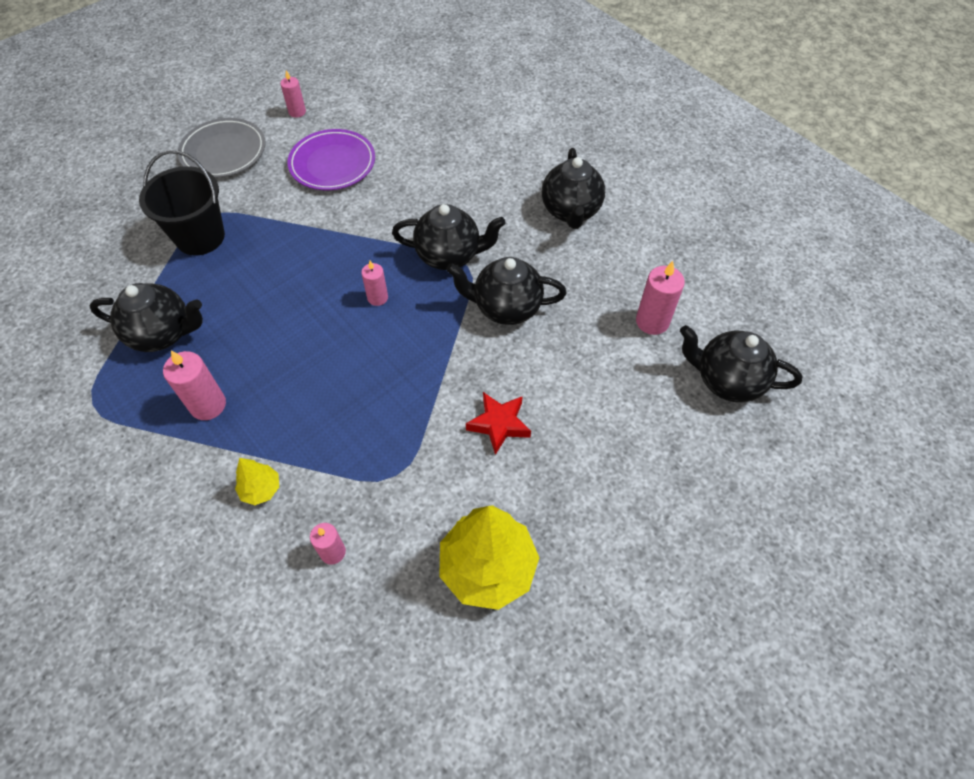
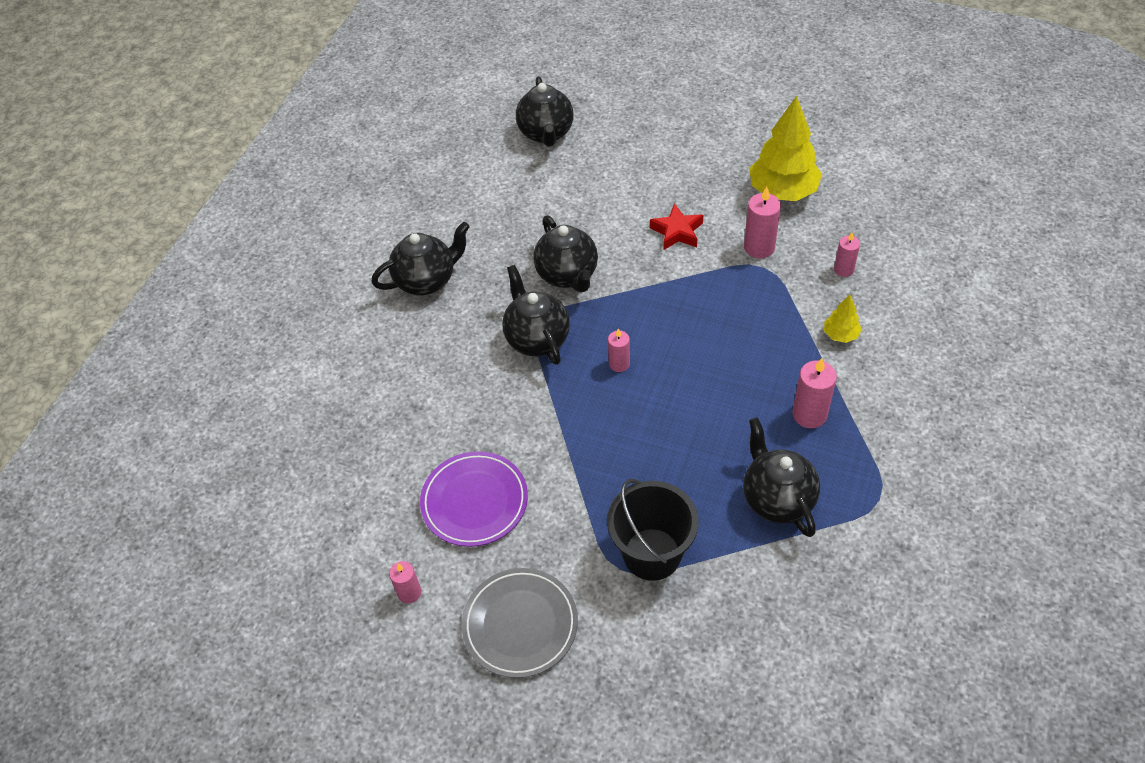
camera: 115 degrees left, 5 degrees down
pink candle [636,261,685,335] -> pink candle moved to [744,187,781,258]

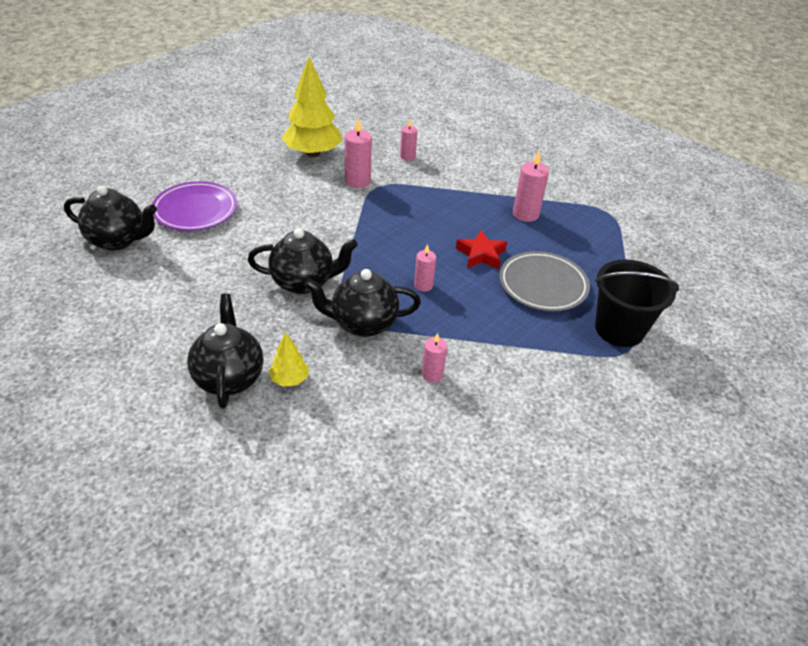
camera: 75 degrees left, 10 degrees down
pink candle [389,561,421,604] -> pink candle moved to [422,333,447,383]
purple plate [420,451,528,547] -> purple plate moved to [152,181,237,231]
grey plate [462,568,578,678] -> grey plate moved to [499,251,590,311]
red star [650,204,703,250] -> red star moved to [456,230,507,269]
black teapot [743,417,820,537] -> none
yellow tree [824,295,862,343] -> yellow tree moved to [269,332,309,387]

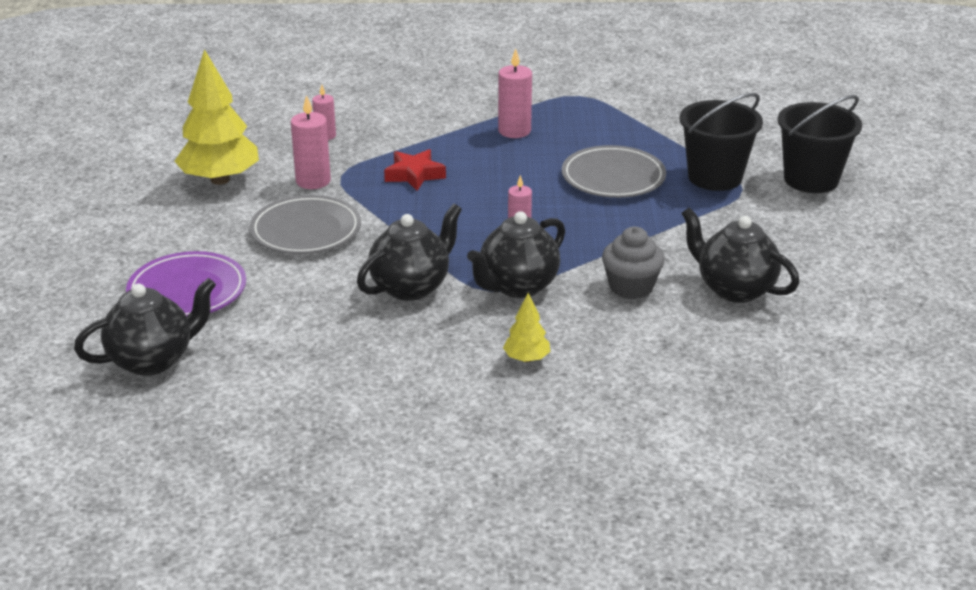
camera: 40 degrees left, 10 degrees down
black teapot [187,294,263,408] -> black teapot moved to [682,207,800,303]
pink candle [422,333,447,383] -> grey cupcake [602,227,665,299]
red star [456,230,507,269] -> red star moved to [384,149,446,191]
none -> grey plate [250,195,361,254]
none -> black bucket [778,95,862,193]

